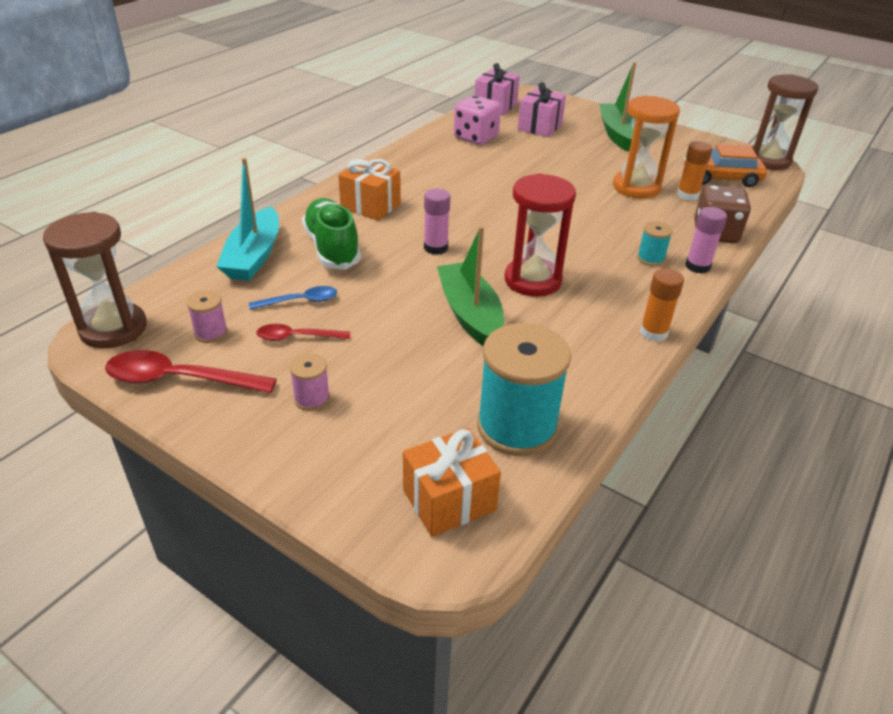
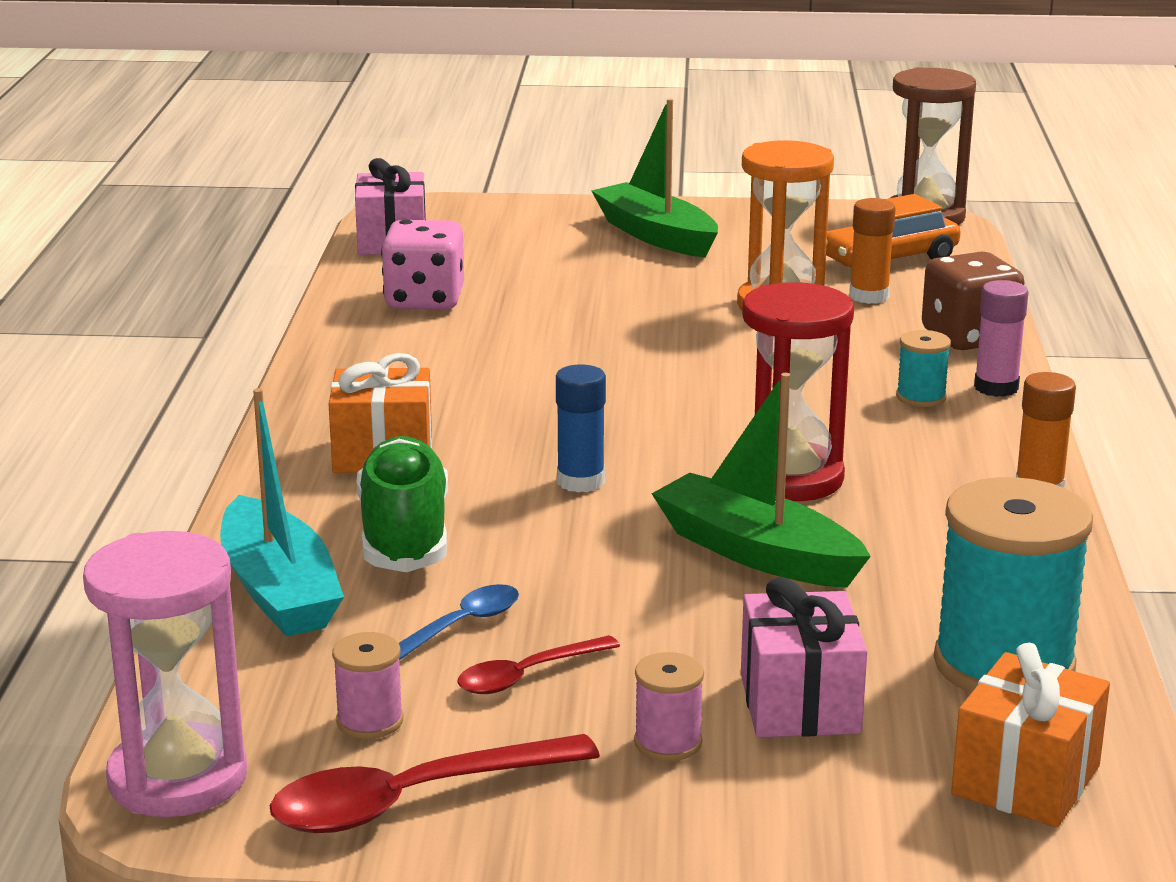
camera: 30 degrees left, 15 degrees down
brown hourglass [43,212,147,348] -> pink hourglass [83,531,247,817]
green shoe [302,198,361,270] -> green shoe turned 45 degrees clockwise [356,436,448,572]
pink glue stick [424,188,450,255] -> blue glue stick [556,365,606,492]
pink gift [518,82,566,137] -> pink gift moved to [741,577,867,737]

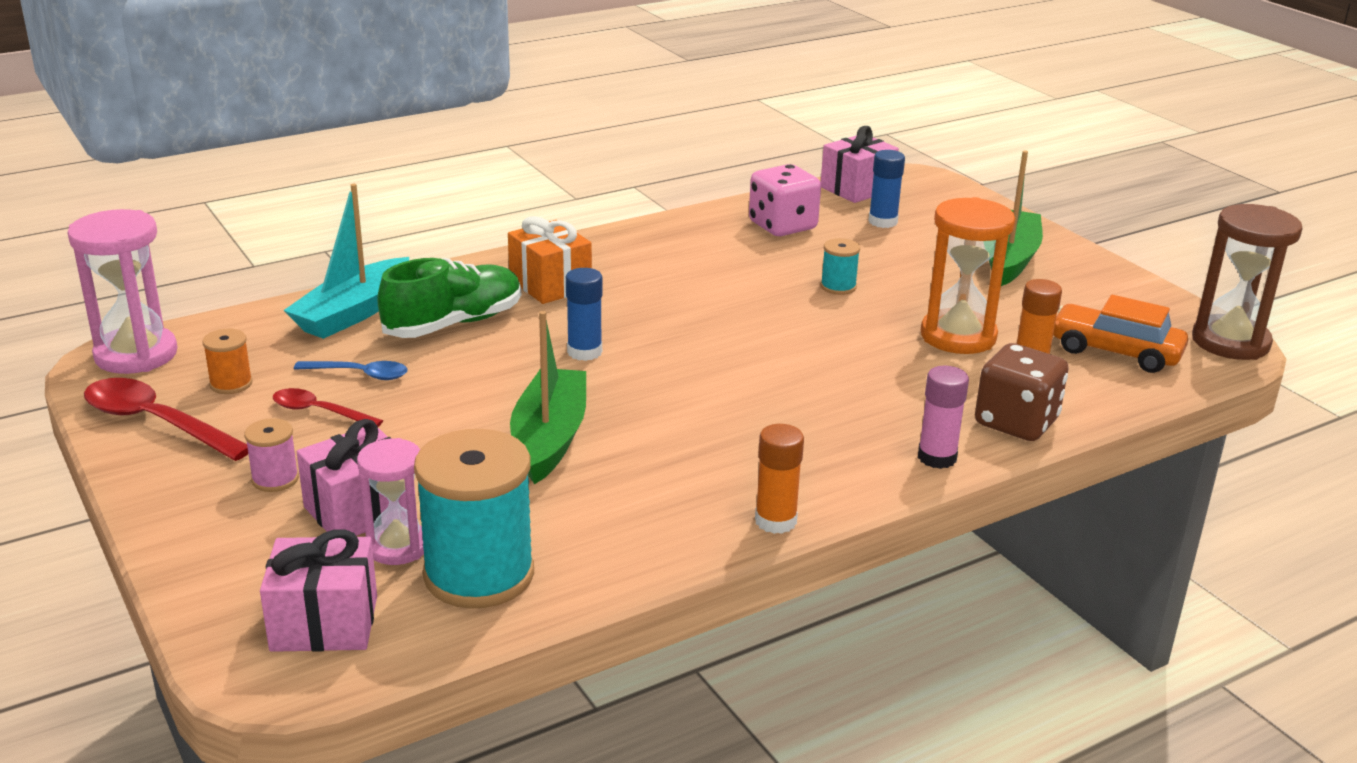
camera: 55 degrees right, 5 degrees up
pink spool [332,632,403,739] -> orange spool [202,329,253,394]
red hourglass [742,282,854,501] -> none
turquoise spool [896,330,951,407] -> turquoise spool moved to [821,238,860,295]
orange gift [951,643,1110,828] -> pink gift [260,529,377,652]
none -> pink hourglass [357,438,424,565]
none -> blue glue stick [868,150,905,228]

